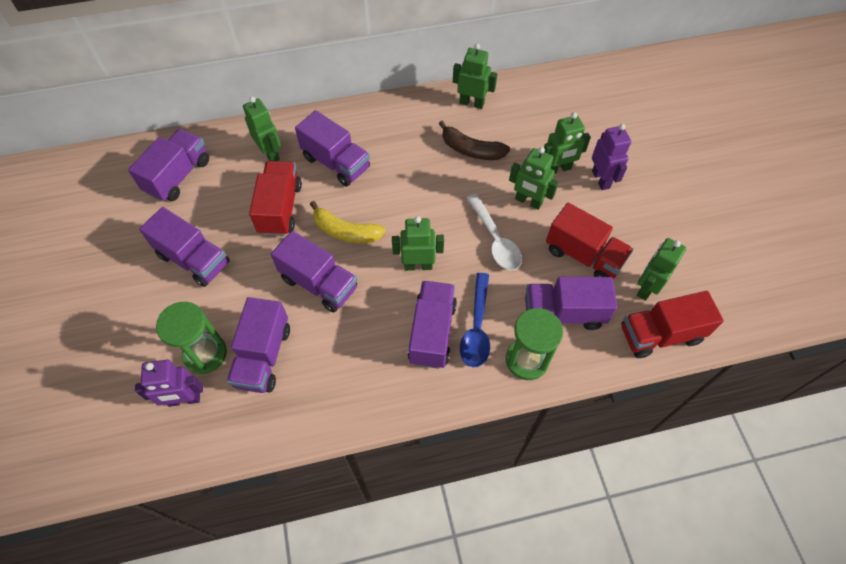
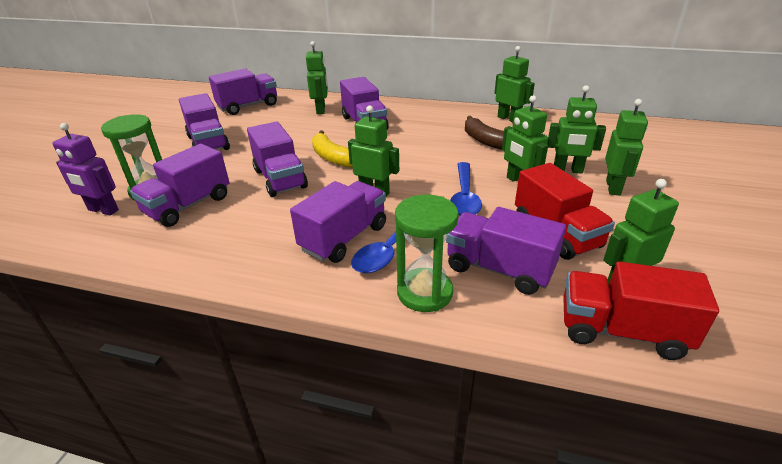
camera: 30 degrees right, 25 degrees down
red truck [249,161,302,236] -> none
white spoon [467,194,522,270] -> blue spoon [450,162,482,216]
purple robot [592,124,631,190] -> green robot [605,99,648,195]

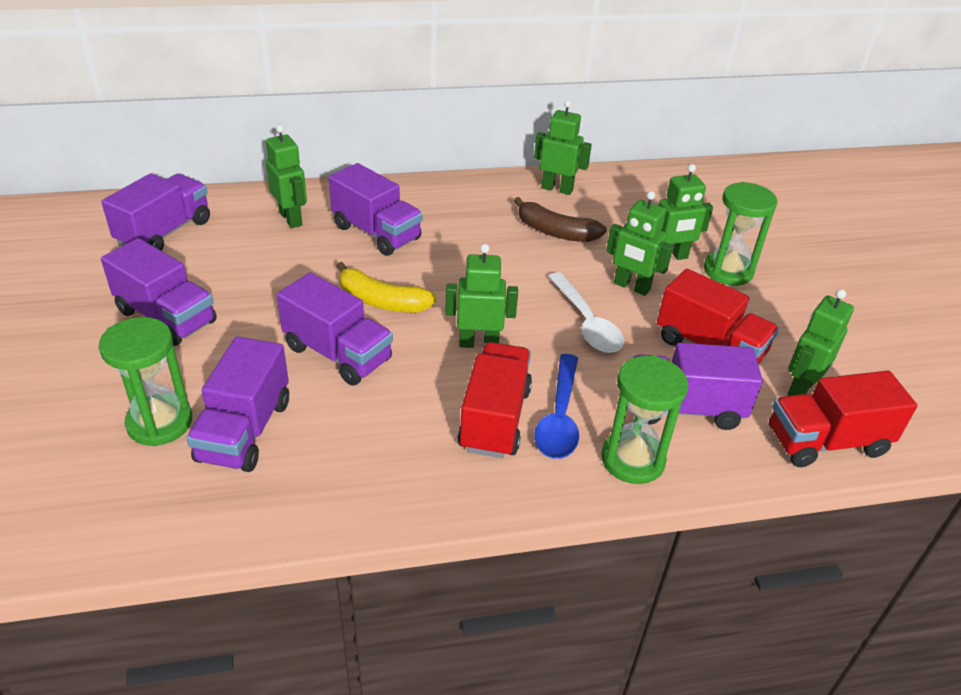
camera: 30 degrees left, 5 degrees up
purple robot [52,123,119,215] -> none
purple truck [290,181,386,263] -> red truck [458,342,532,458]
blue spoon [450,162,482,216] -> white spoon [548,272,624,353]
green robot [605,99,648,195] -> green hourglass [704,182,777,286]

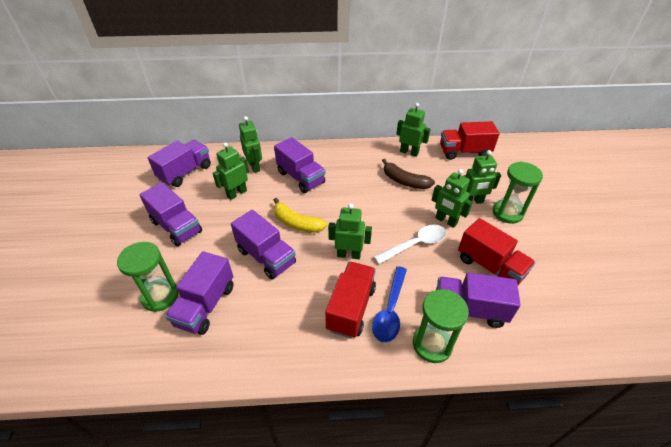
camera: 10 degrees right, 5 degrees up
white spoon [548,272,624,353] -> white spoon turned 105 degrees counterclockwise [374,225,446,264]
red truck [769,371,917,467] -> red truck moved to [440,121,500,160]
green robot [787,289,854,396] -> green robot moved to [213,142,249,200]

